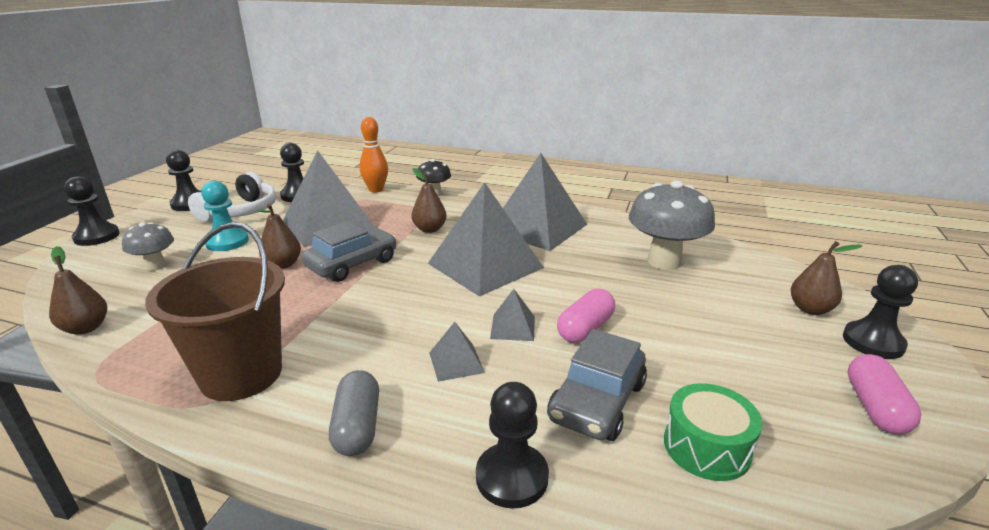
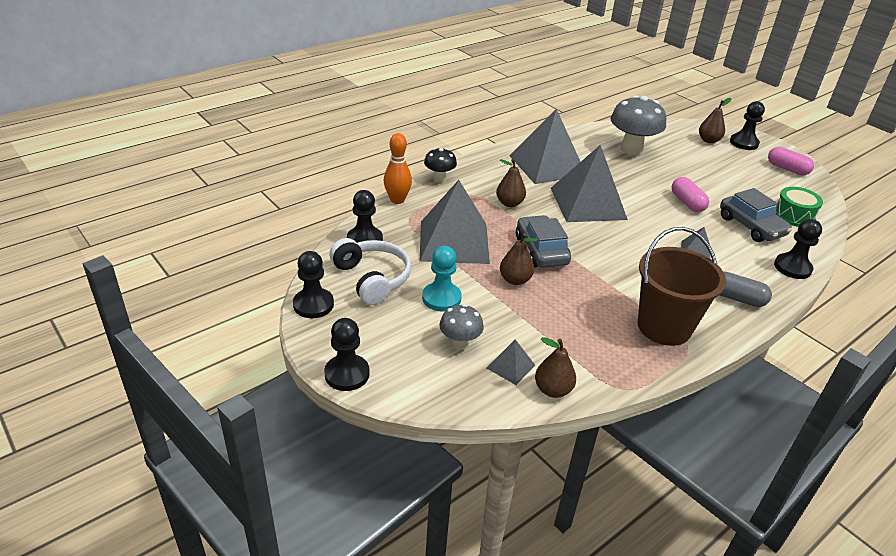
camera: 60 degrees left, 10 degrees up
grey pyramid [490,289,535,341] -> grey pyramid moved to [487,339,535,385]

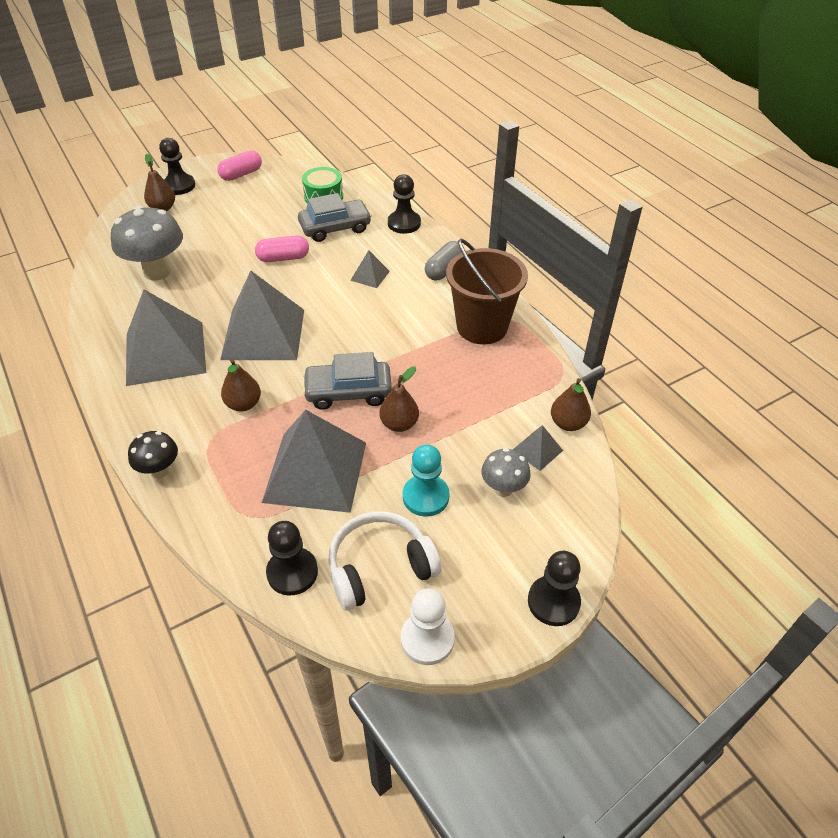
camera: 80 degrees left, 10 degrees up
black pawn [293,251,334,318] -> white pawn [401,588,455,665]
orange bowling pin [384,133,412,204] -> none

